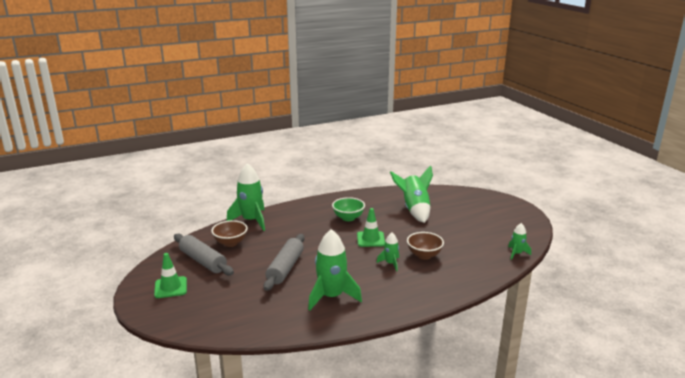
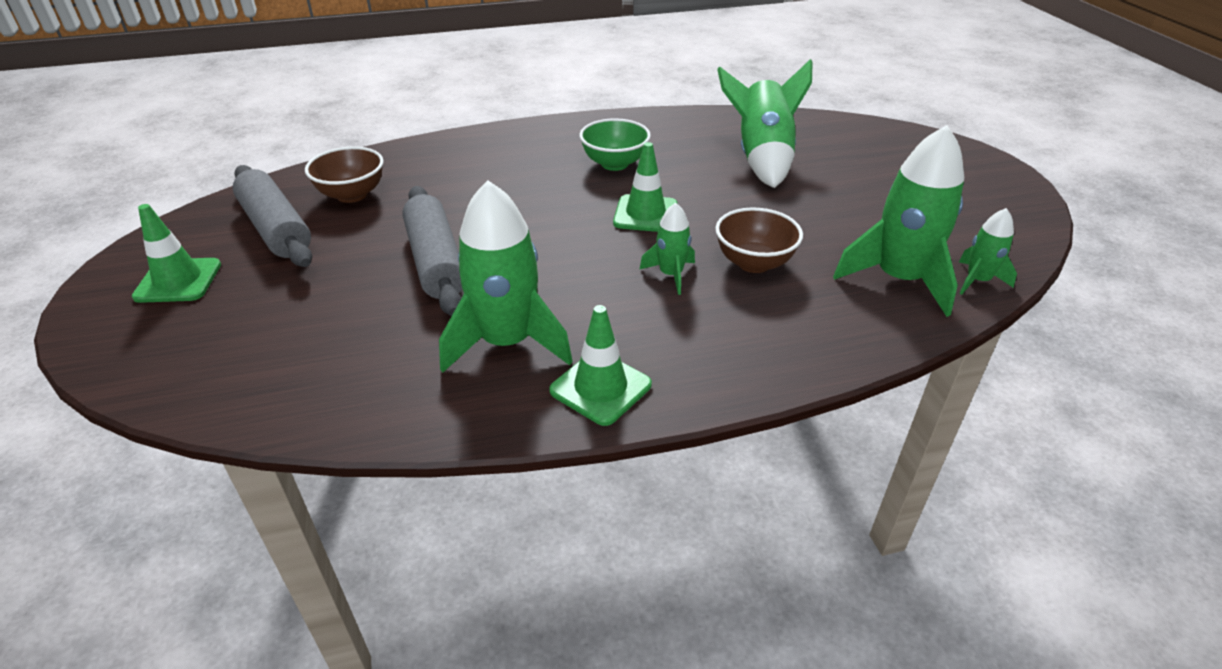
camera: 10 degrees right, 15 degrees up
green rocket [227,163,265,231] -> green rocket moved to [833,125,964,317]
grey rolling pin [263,234,304,291] -> grey rolling pin turned 45 degrees counterclockwise [402,186,463,316]
none -> green traffic cone [549,305,652,426]

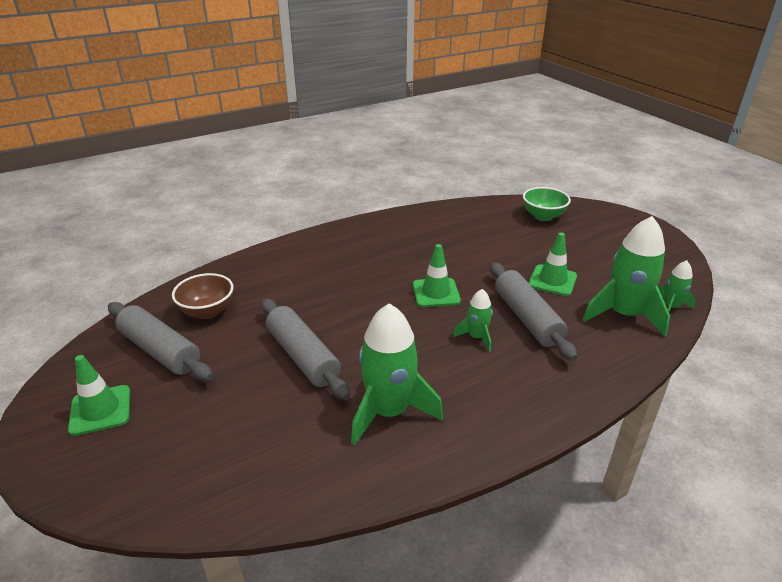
camera: 15 degrees left, 5 degrees down
green traffic cone [549,305,652,426] -> green traffic cone moved to [529,233,577,296]
green bowl [579,118,651,171] -> green bowl moved to [523,187,571,221]
brown bowl [715,208,803,273] -> grey rolling pin [490,262,577,361]
green rocket [717,59,812,188] -> none

